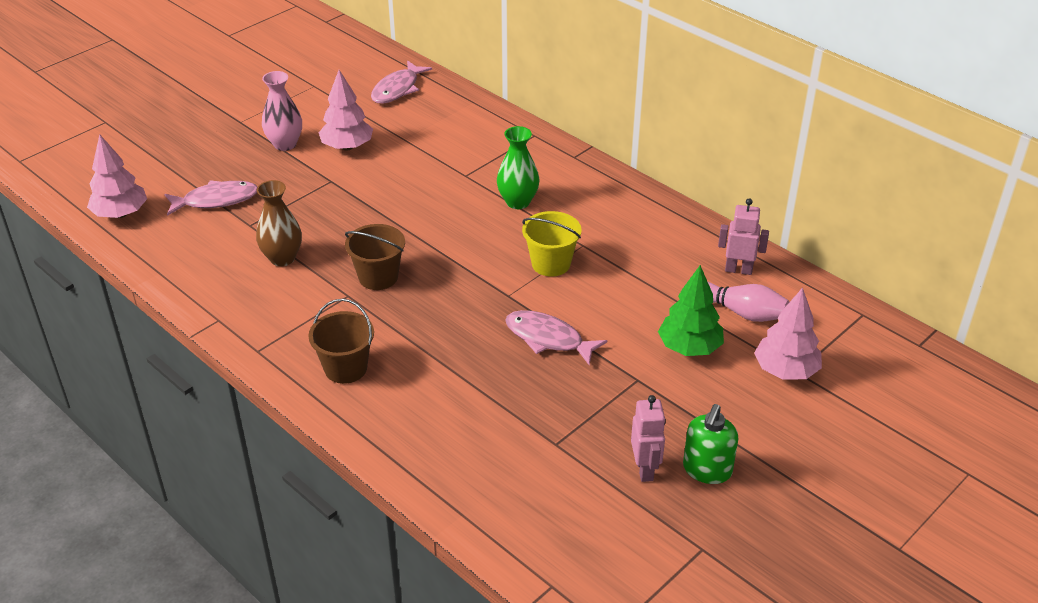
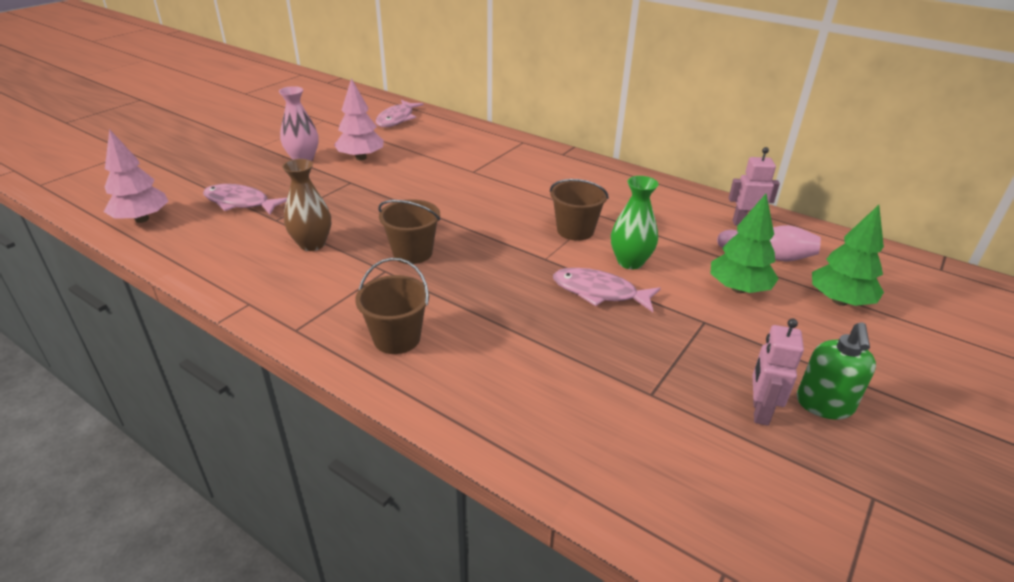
camera: 10 degrees left, 5 degrees down
pink fish [165,180,257,216] -> pink fish turned 135 degrees counterclockwise [203,184,287,215]
green vase [497,126,539,209] -> green vase moved to [611,176,659,269]
yellow bucket [522,211,582,277] -> brown bucket [550,179,609,241]
pink robot [631,395,666,482] -> pink robot turned 150 degrees counterclockwise [753,318,804,426]
pink tree [754,288,822,380] -> green tree [812,205,884,306]

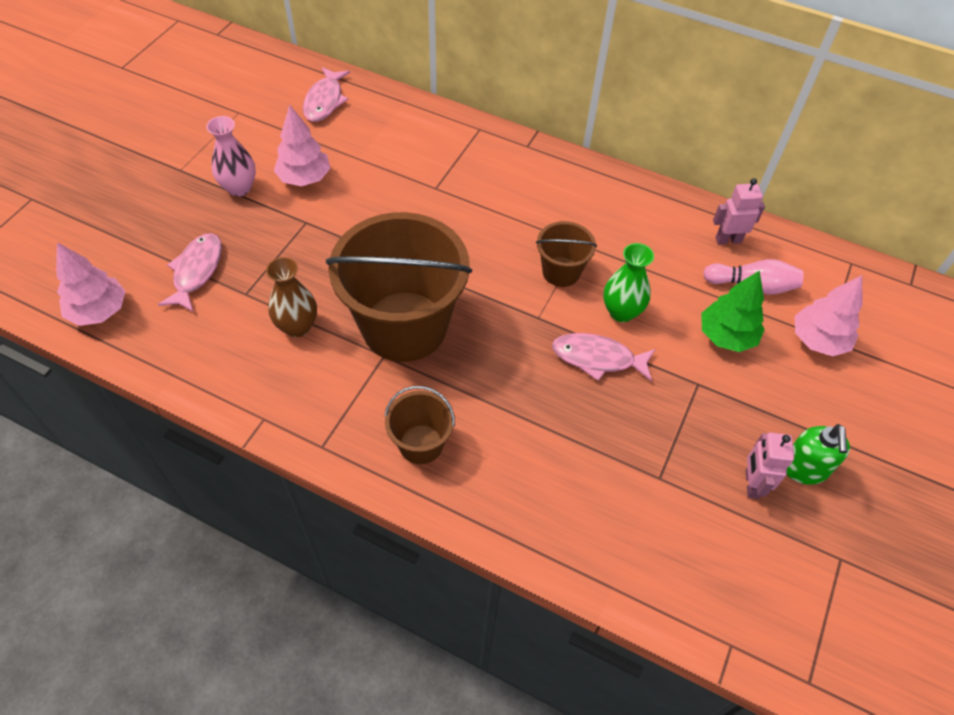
camera: 10 degrees left, 20 degrees up
pink fish [203,184,287,215] -> pink fish turned 90 degrees clockwise [158,233,222,312]
brown bucket [378,199,440,264] -> brown bucket [326,212,472,362], size x2.12
green tree [812,205,884,306] -> pink tree [795,275,863,356]

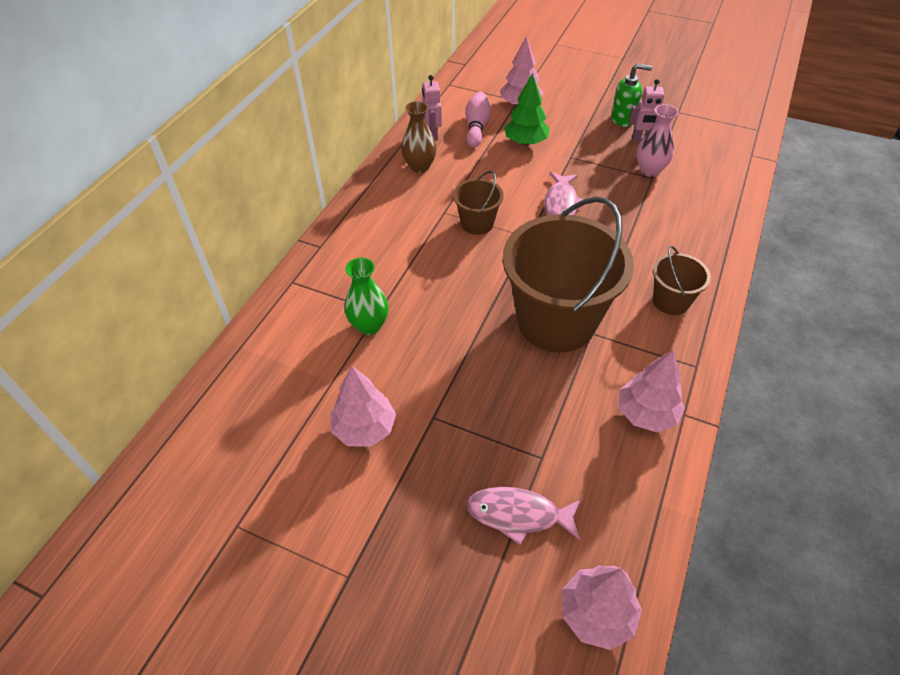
camera: 90 degrees left, 5 degrees down
pink vase [206,116,256,197] -> pink vase moved to [637,104,678,177]
brown vase [266,257,317,337] -> brown vase moved to [401,101,437,173]
pink fish [303,67,350,122] -> none
green vase [603,243,654,322] -> green vase moved to [345,258,389,335]
none -> pink tree [619,350,685,432]

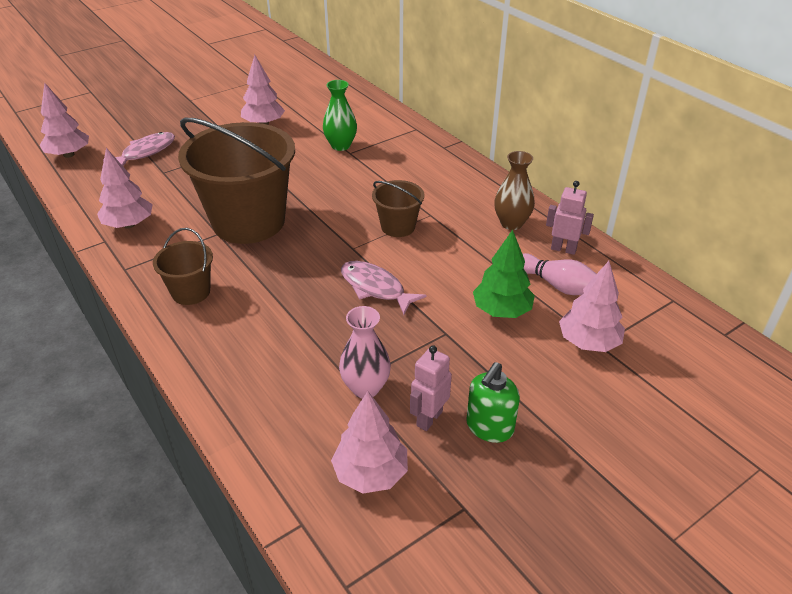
camera: 120 degrees right, 10 degrees down
none -> pink tree [331,391,408,493]

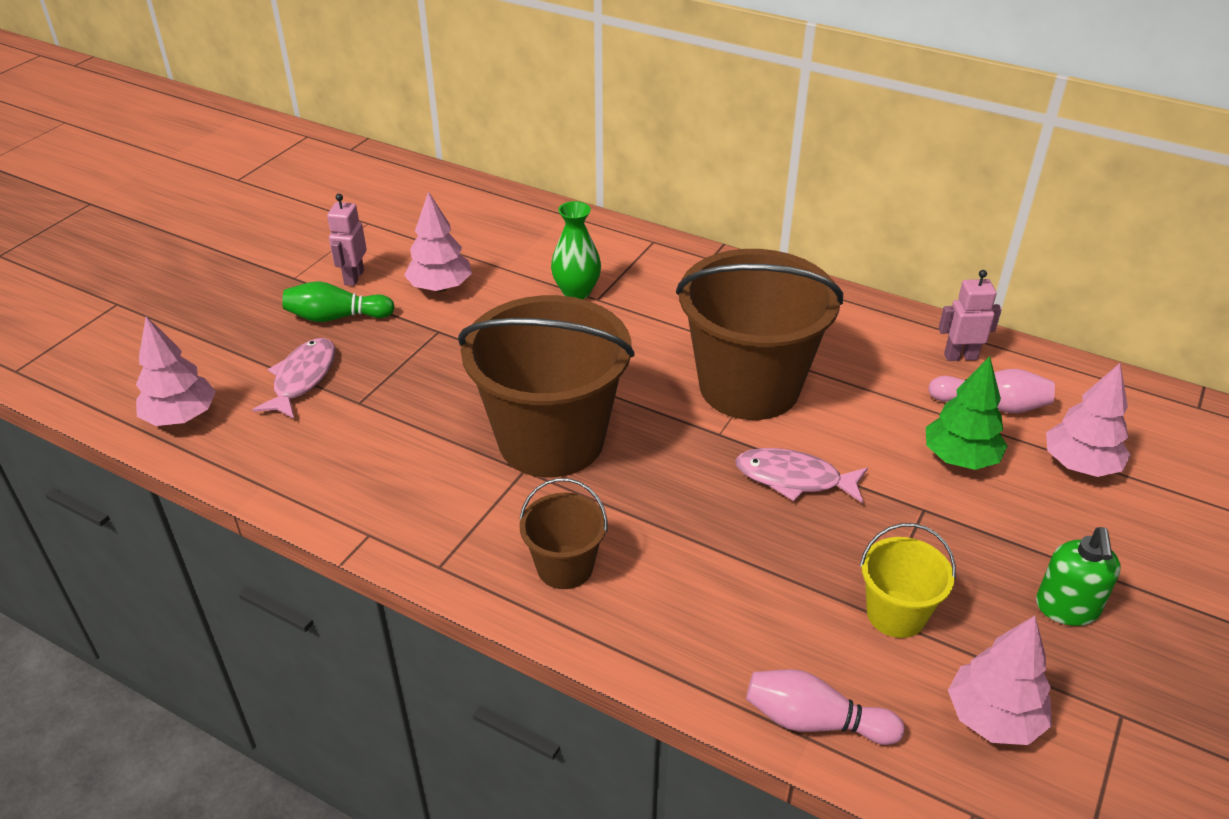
camera: 25 degrees left, 0 degrees up
pink tree [97,148,153,228] -> none
pink vase [339,306,391,399] -> yellow bucket [860,523,956,638]
brown bucket [372,180,424,237] -> brown bucket [676,249,843,420], size x2.12
pink robot [410,346,452,431] -> pink robot moved to [327,194,367,286]
brown vase [494,151,535,230] -> none
none -> green bowling pin [282,281,395,322]
none -> pink bowling pin [746,669,905,745]

